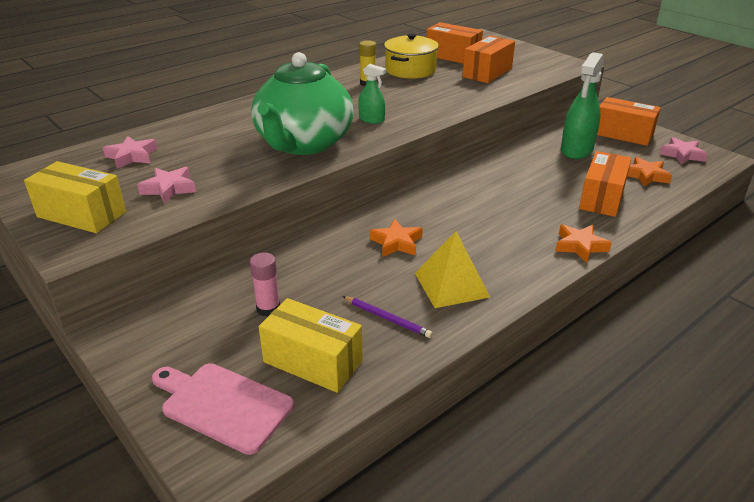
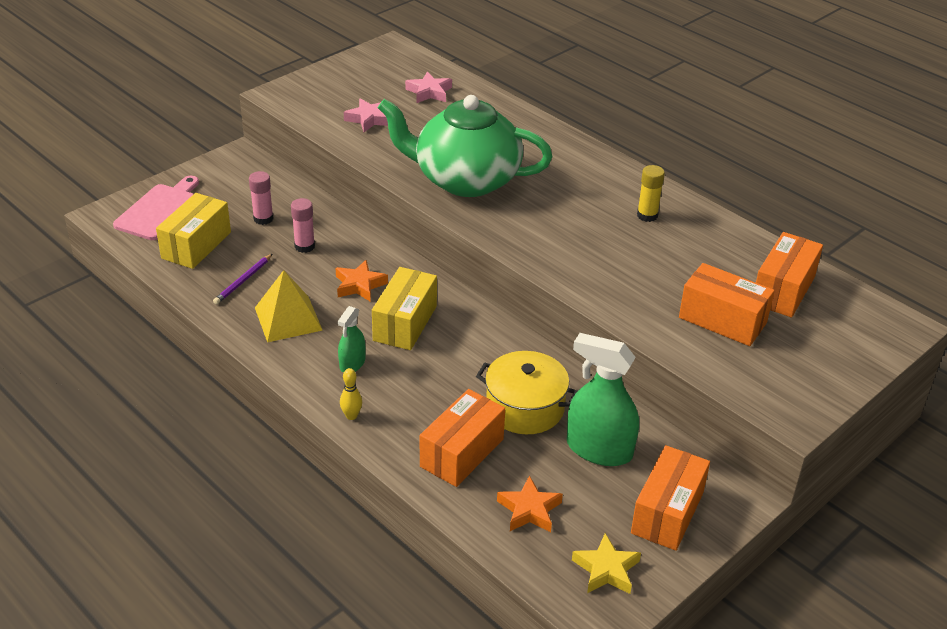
camera: 85 degrees right, 5 degrees up
yellow box [24,161,126,233] -> yellow box moved to [372,267,437,350]
green spray bottle [358,64,386,124] -> green spray bottle moved to [338,306,365,373]
yellow pot [384,33,439,79] -> yellow pot moved to [476,351,578,434]
orange star [555,225,612,263] -> yellow bowling pin [340,368,362,420]
orange box [579,151,632,217] -> orange box turned 75 degrees counterclockwise [420,389,505,487]
pink star [659,137,708,165] -> yellow star [572,533,641,594]
none -> pink glue stick [291,198,315,253]

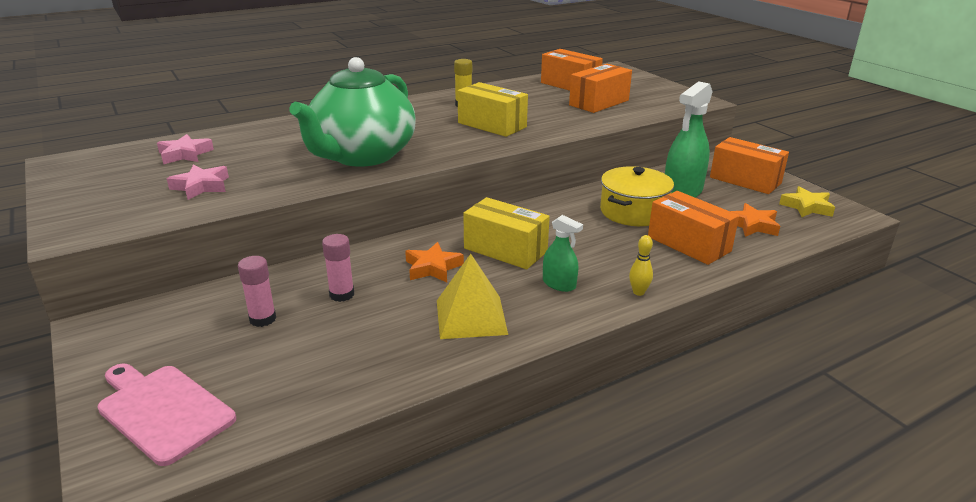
camera: 75 degrees left, 10 degrees down
yellow box [156,193,231,269] -> yellow box moved to [458,82,528,137]
purple pencil [213,254,272,304] -> none

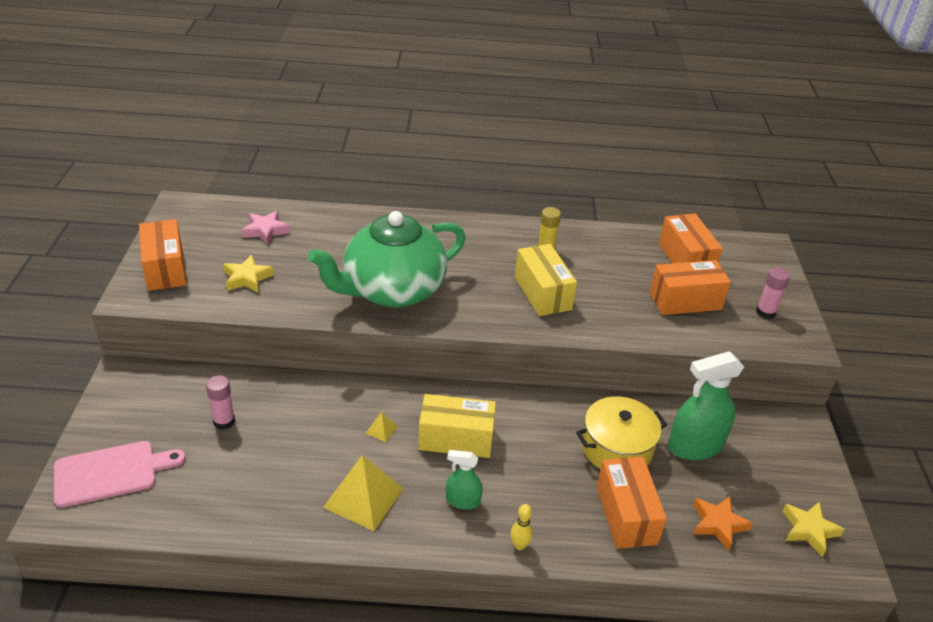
camera: 30 degrees right, 10 degrees up
pink cutting board [97,364,236,466] -> pink cutting board turned 90 degrees clockwise [54,441,186,508]
pink star [167,165,229,200] -> yellow star [223,255,274,292]
pink glue stick [322,234,354,302] -> pink glue stick moved to [756,268,790,319]
orange star [405,242,464,282] -> yellow pyramid [366,412,398,442]
yellow box [463,197,550,269] -> yellow box turned 60 degrees counterclockwise [418,394,496,458]
green spray bottle [543,215,583,292] -> green spray bottle turned 120 degrees clockwise [446,450,482,509]
orange box [710,137,789,194] -> orange box moved to [139,219,186,291]

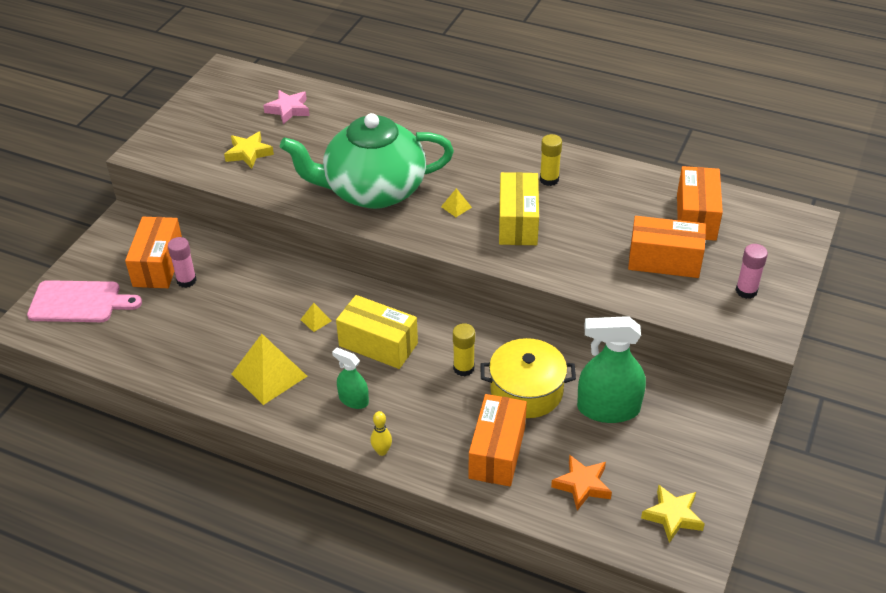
camera: 25 degrees right, 5 degrees up
orange box [139,219,186,291] -> orange box moved to [125,217,182,288]
none -> yellow pyramid [441,188,472,217]
none -> yellow glue stick [453,323,475,376]

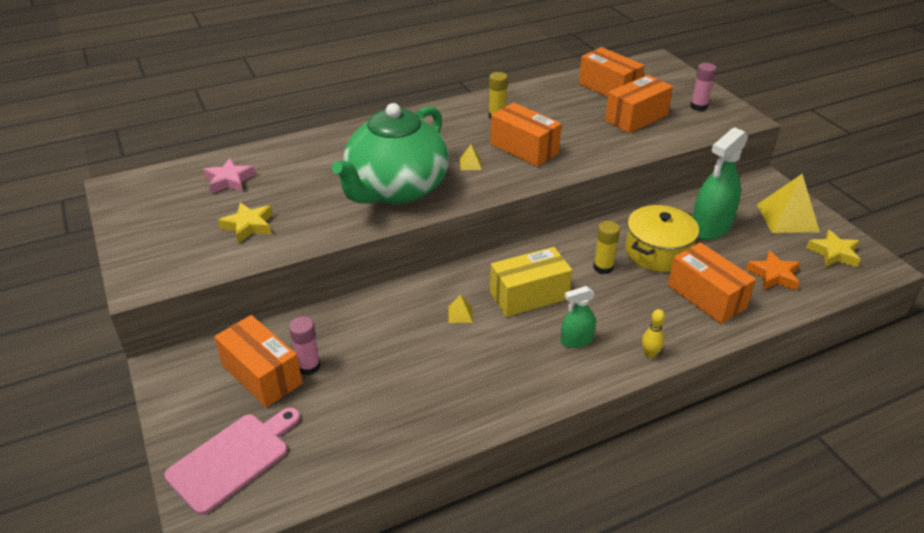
camera: 50 degrees left, 5 degrees down
yellow pyramid [231,334,307,405] -> yellow pyramid moved to [757,174,820,233]
yellow box [499,172,539,245] -> orange box [490,102,562,167]

